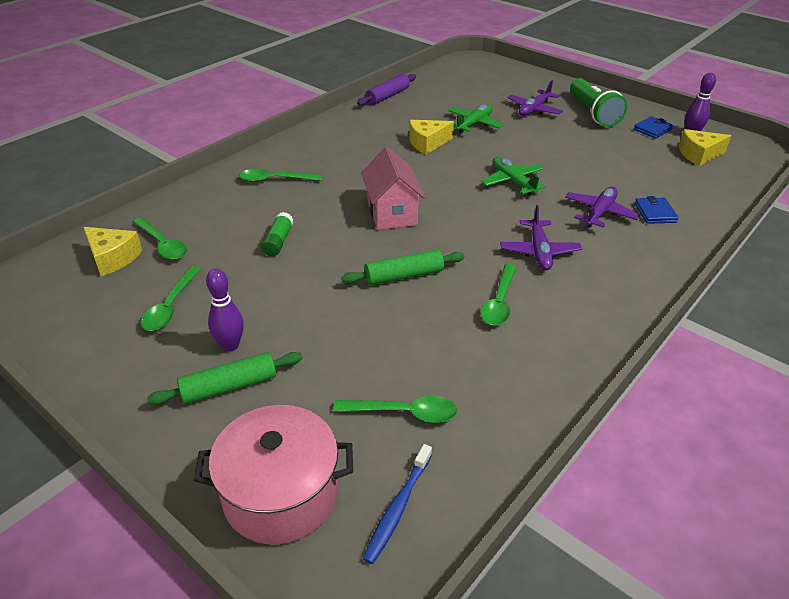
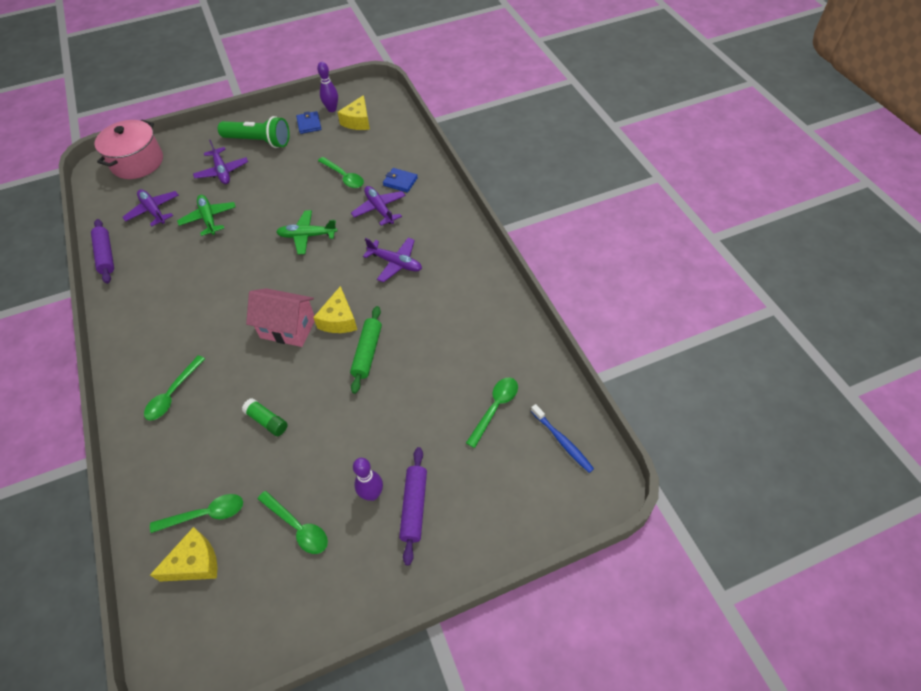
camera: 60 degrees left, 15 degrees up
green rolling pin [147,352,302,405] -> purple rolling pin [399,447,427,566]
pink pot [194,405,353,544] -> pink pot moved to [95,120,163,179]
yellow cheese [409,120,454,154] -> yellow cheese moved to [313,286,357,333]
green spoon [480,264,516,326] -> green spoon moved to [318,157,364,188]
none -> purple plane [123,189,179,226]

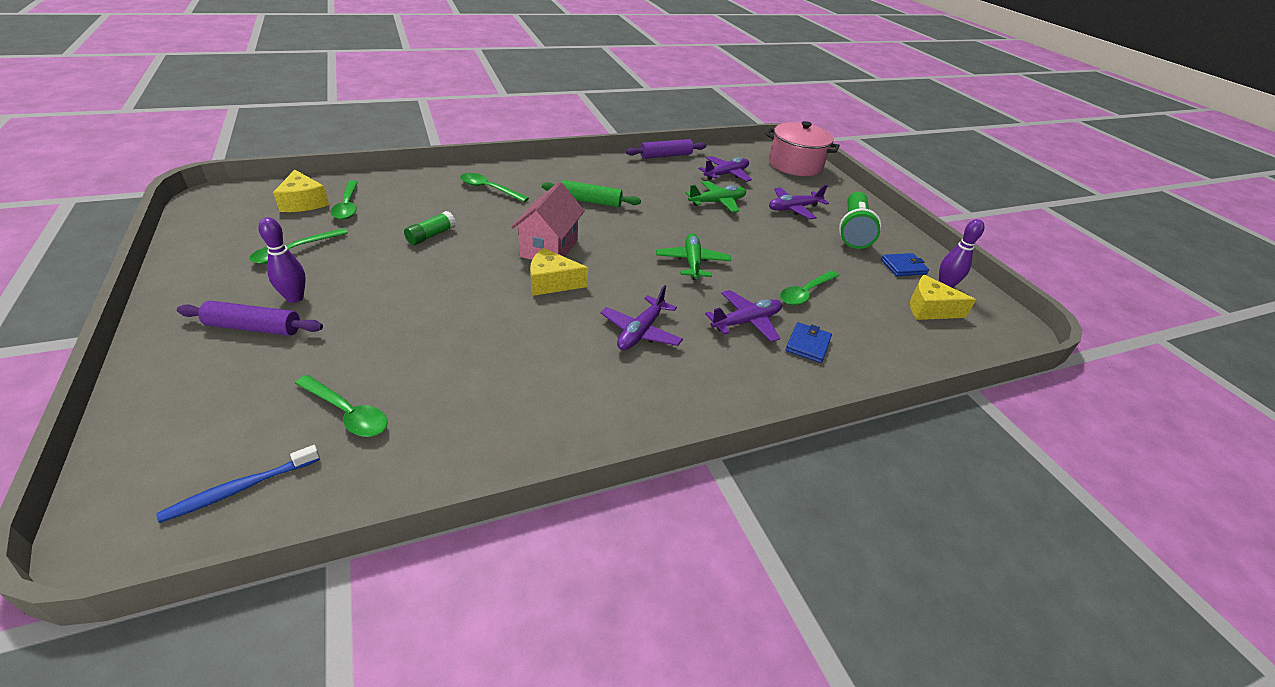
camera: 85 degrees right, 15 degrees down
green rolling pin [350,306,382,394] -> green rolling pin moved to [542,180,641,207]

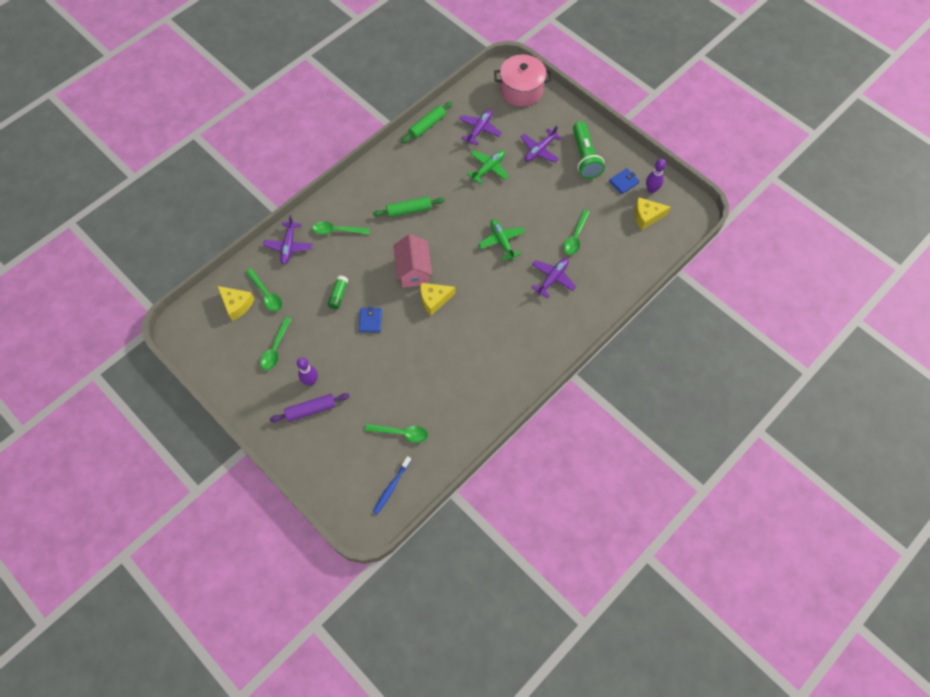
camera: 20 degrees left, 25 degrees up
purple plane [601,285,683,350] -> purple plane moved to [263,215,313,265]
purple rolling pin [626,139,706,159] -> green rolling pin [401,102,452,143]
blue wallet [786,322,832,363] -> blue wallet moved to [359,307,382,333]

